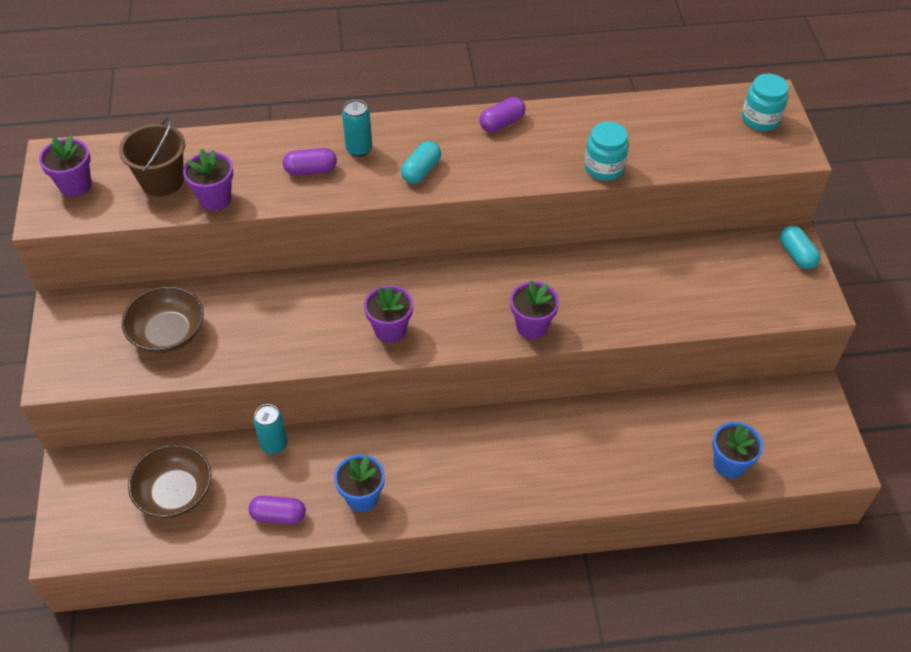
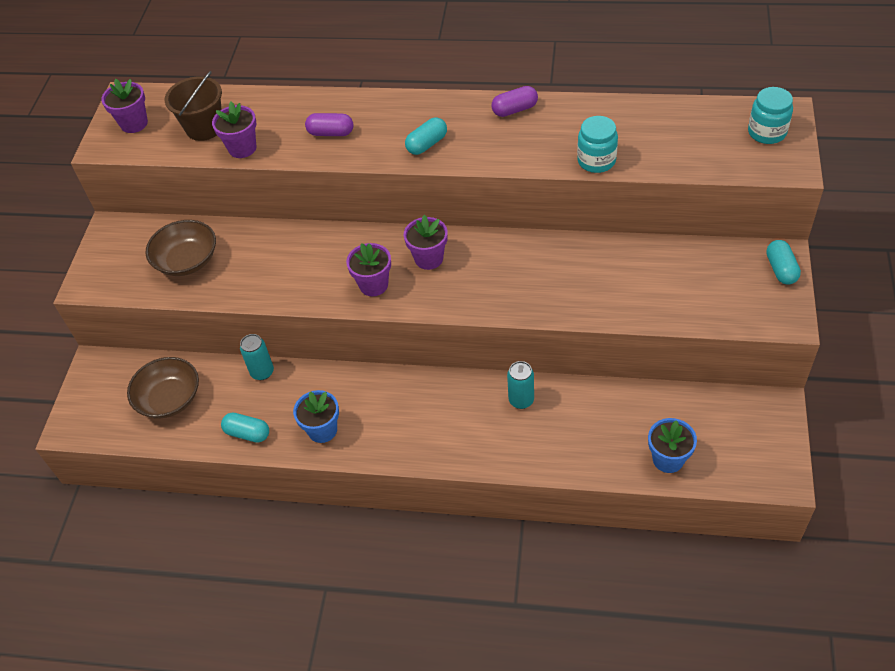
camera: 20 degrees right, 0 degrees up
purple capsule [249,496,306,524] -> turquoise capsule [221,413,269,443]
turquoise can [342,100,372,157] -> turquoise can moved to [507,361,534,409]
purple flower pot [510,280,559,339] -> purple flower pot moved to [404,215,448,270]

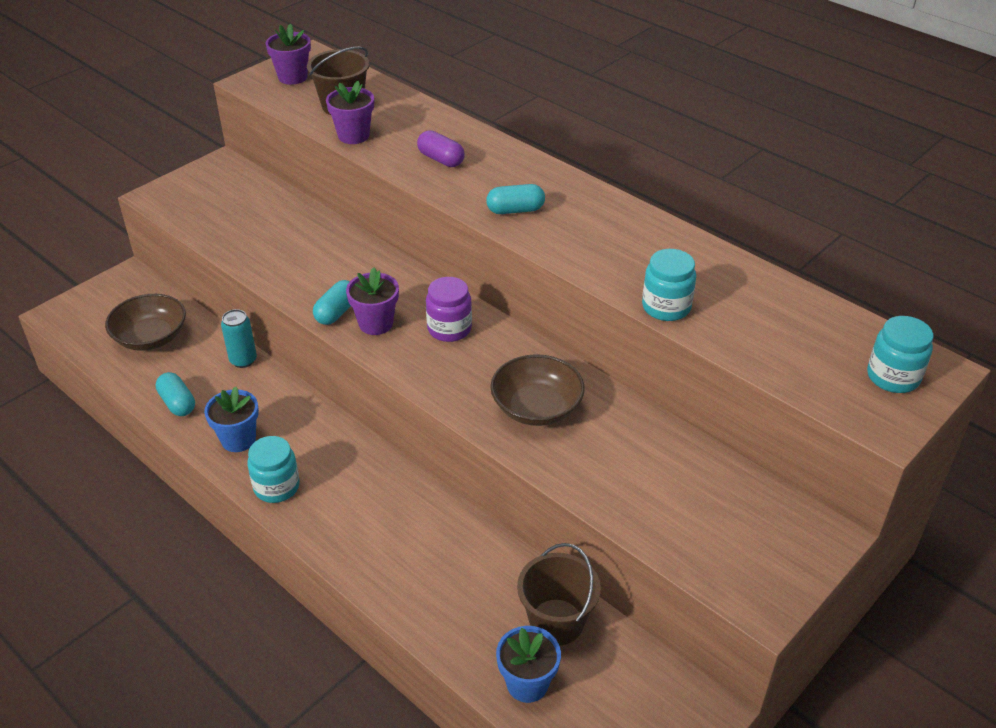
camera: 30 degrees right, 10 degrees down
brown bowl [146,220,216,276] -> brown bowl moved to [490,354,585,426]
purple flower pot [404,215,448,270] -> purple jar [426,277,472,342]
purple capsule [491,86,538,117] -> none
turquoise can [507,361,534,409] -> none
turquoise capsule [766,240,801,284] -> turquoise capsule moved to [313,280,351,325]
none -> turquoise jar [247,436,300,503]
none -> brown bucket [517,543,601,645]

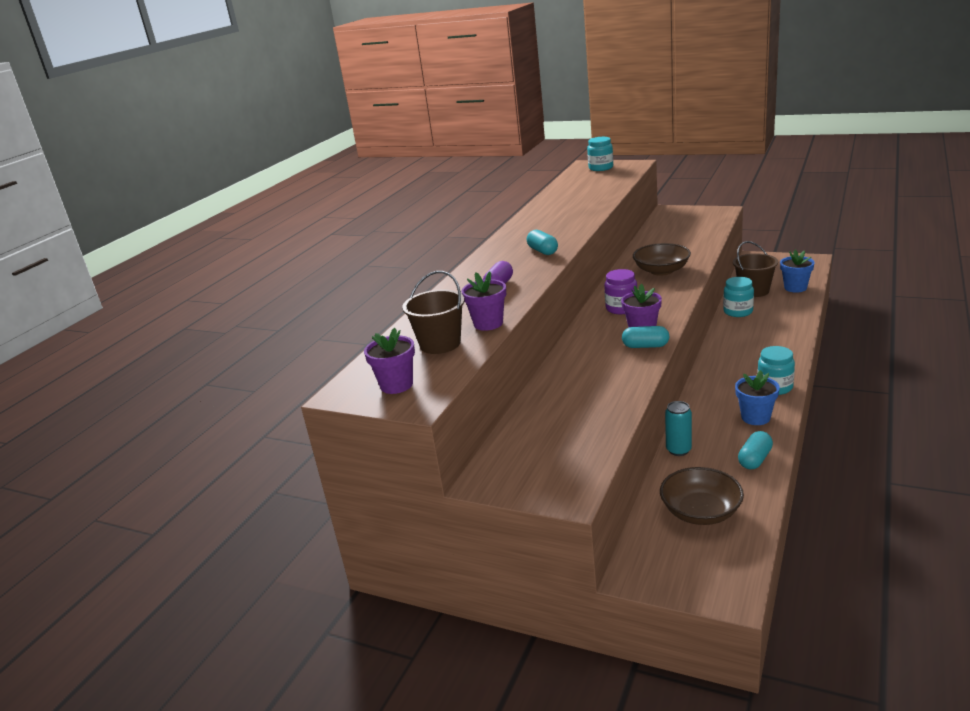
camera: 105 degrees left, 15 degrees down
turquoise jar [642,249,696,321] -> turquoise jar moved to [723,277,754,317]

